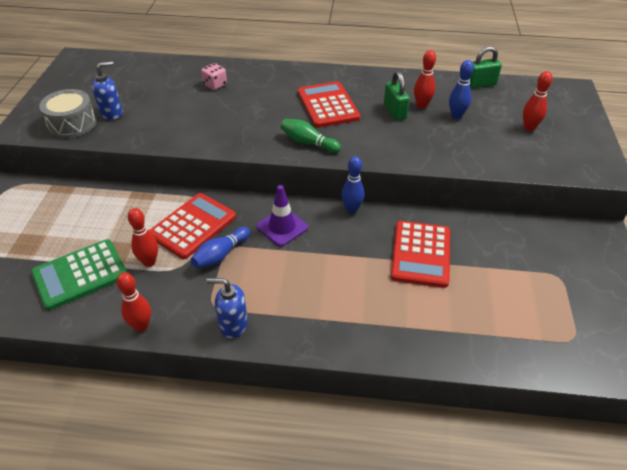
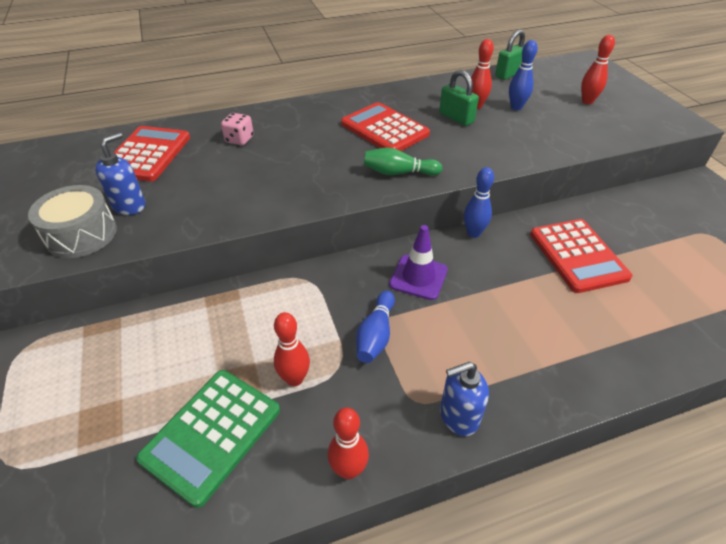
camera: 25 degrees left, 0 degrees up
red calculator [149,193,236,259] -> red calculator moved to [114,126,190,181]

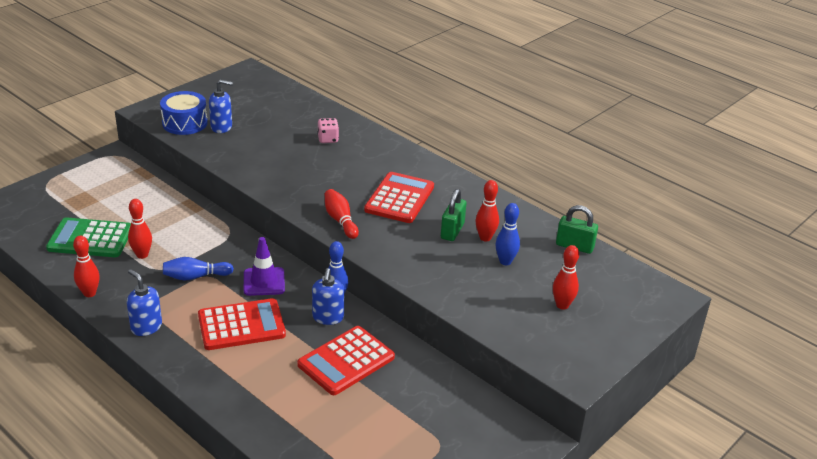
camera: 60 degrees right, 10 degrees down
grey drum [28,185,117,258] -> blue drum [160,91,208,135]
red calculator [114,126,190,181] -> red calculator moved to [198,298,286,350]
green bowling pin [364,147,442,176] -> red bowling pin [325,189,359,239]
none -> blue soap dispenser [312,268,344,325]

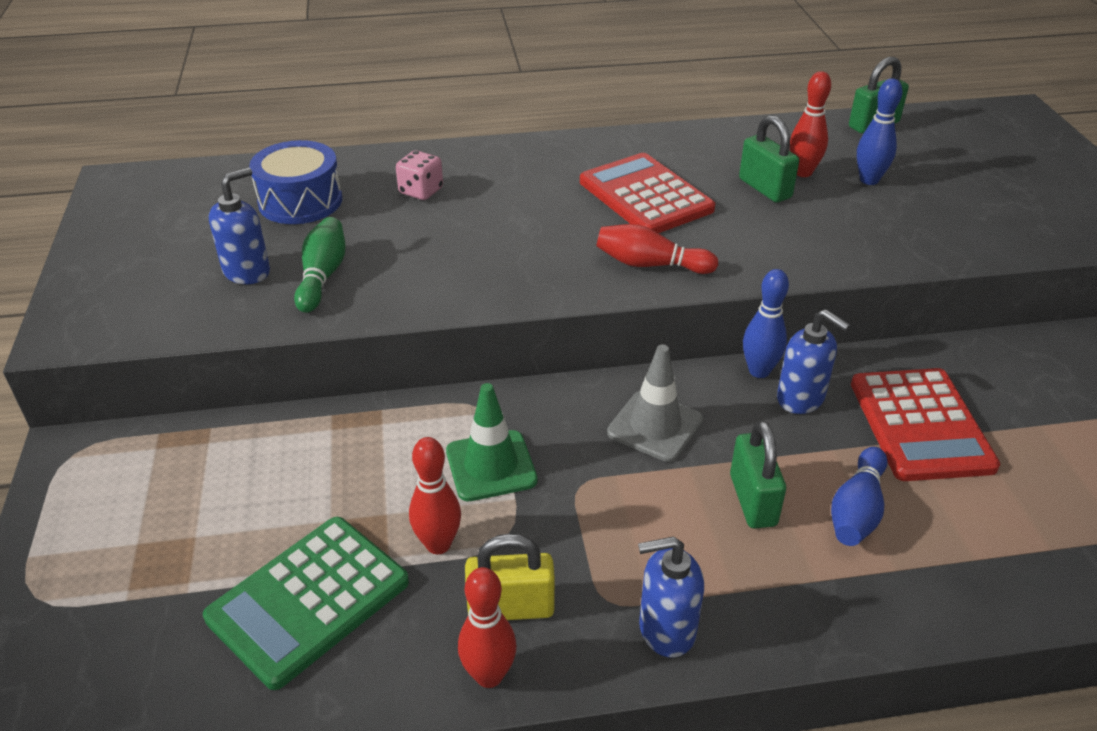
camera: 50 degrees left, 5 degrees up
blue drum [160,91,208,135] -> blue drum moved to [249,140,342,224]
blue bowling pin [163,257,234,281] -> blue bowling pin moved to [831,447,887,546]
red calculator [198,298,286,350] -> green padlock [730,420,786,528]
purple traffic cone [244,237,285,296] -> grey traffic cone [607,344,703,462]
red bowling pin [553,245,579,310] -> none
none -> green bowling pin [294,217,346,313]
none -> green traffic cone [446,383,538,501]
none -> yellow padlock [465,534,555,620]

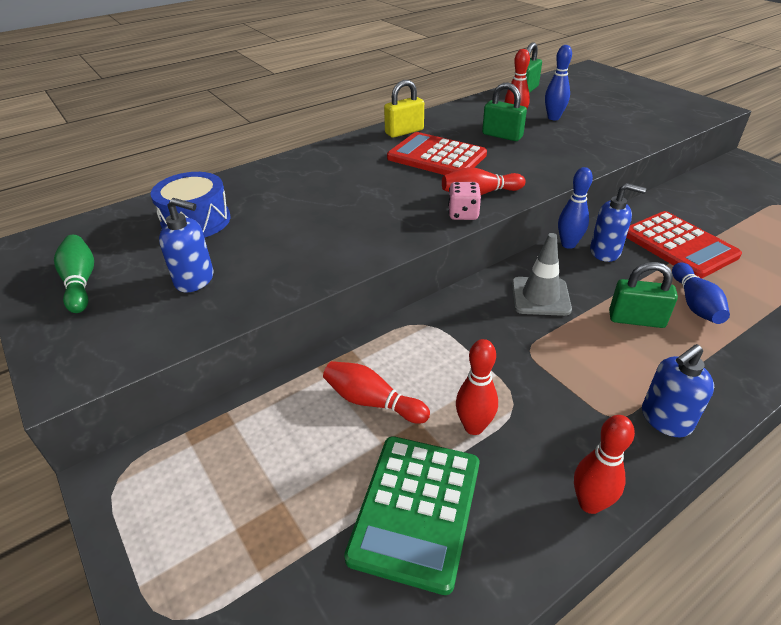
camera: 25 degrees left, 0 degrees up
blue soap dispenser [209,167,270,284] -> blue soap dispenser turned 90 degrees clockwise [159,198,213,293]
green bowling pin [294,217,346,313] -> green bowling pin moved to [54,235,94,313]
pink dice [396,150,443,200] -> pink dice moved to [448,182,481,220]
green traffic cone [446,383,538,501] -> none
yellow padlock [465,534,555,620] -> yellow padlock moved to [384,80,424,138]
green padlock [730,420,786,528] -> green padlock turned 45 degrees counterclockwise [609,262,678,328]
none -> red bowling pin [323,361,430,424]

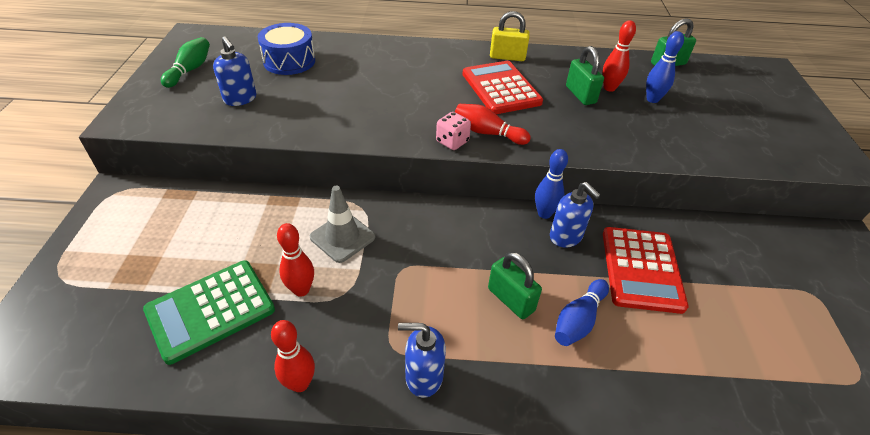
camera: 35 degrees right, 5 degrees up
red bowling pin [323,361,430,424] -> none
grey traffic cone [512,233,572,316] -> grey traffic cone moved to [310,186,375,263]

